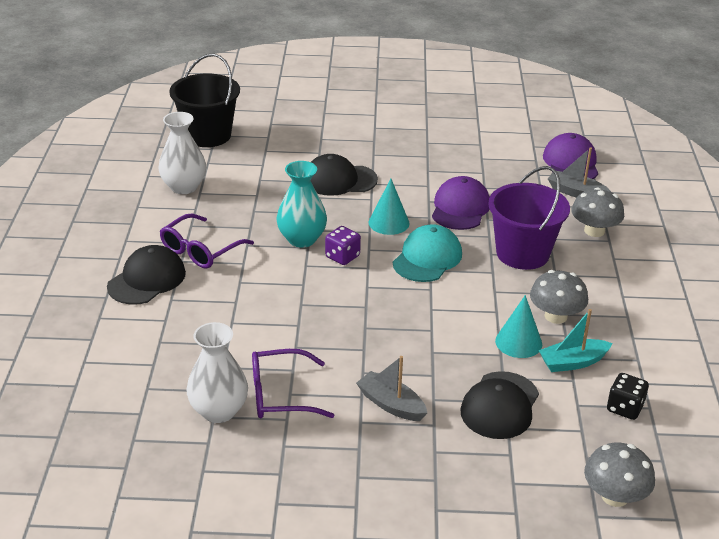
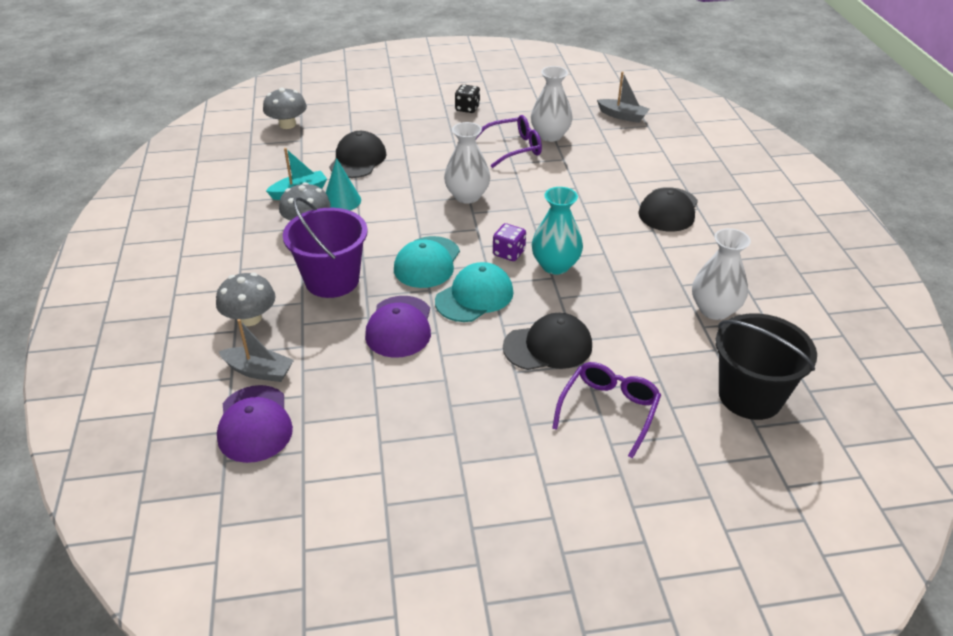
camera: 170 degrees right, 5 degrees up
purple glasses [160,214,254,268] -> purple glasses moved to [552,362,661,459]
grey boat [356,356,427,421] -> grey boat moved to [597,71,650,123]
turquoise cone [369,179,410,235] -> turquoise cap [435,262,514,322]
black dice [607,373,649,420] -> black dice moved to [455,84,480,113]
none -> white vase [444,122,490,204]

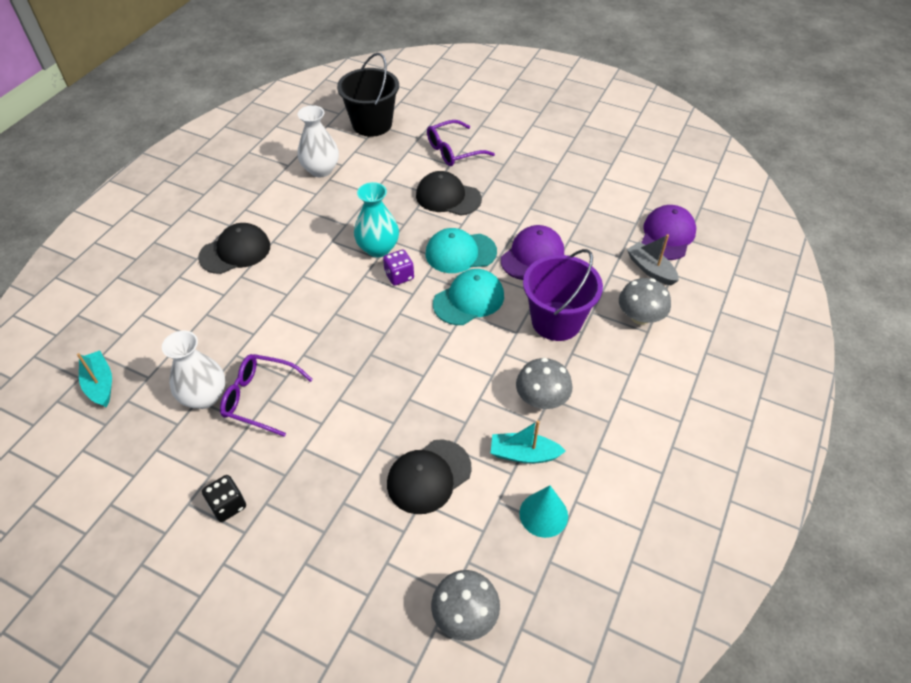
camera: 145 degrees left, 10 degrees up
turquoise cone [326,158,361,211] -> turquoise cone moved to [519,485,568,538]
white vase [444,122,490,204] -> none
grey boat [597,71,650,123] -> turquoise boat [77,350,112,407]

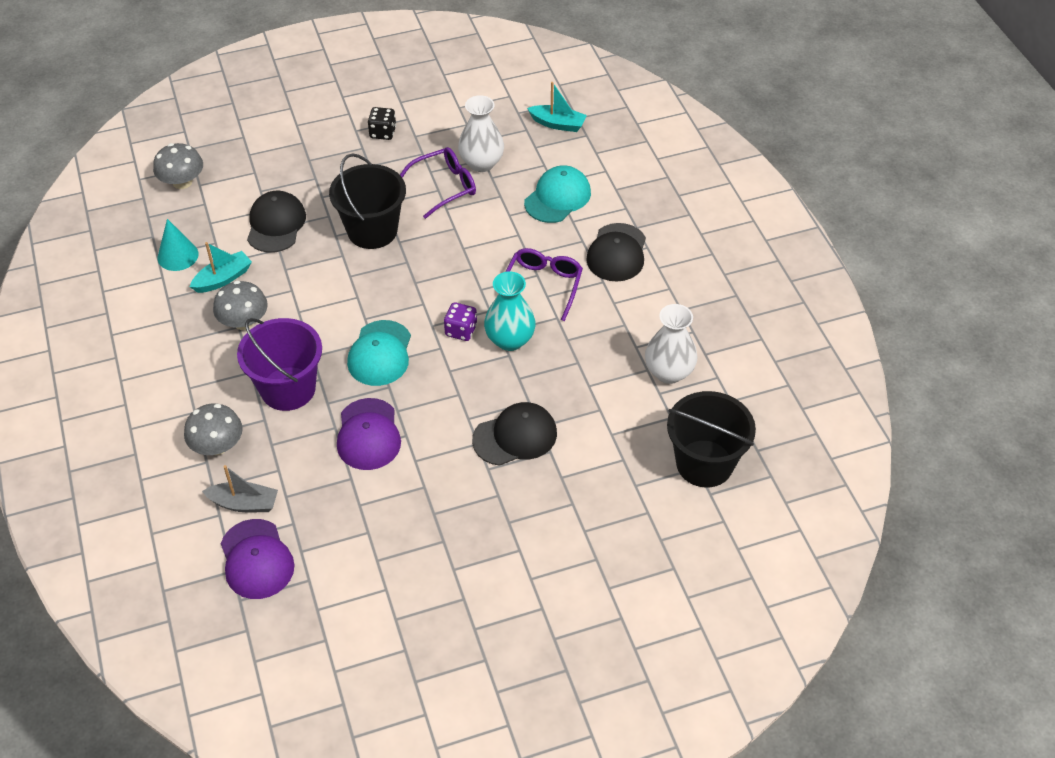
camera: 135 degrees right, 0 degrees up
turquoise cap [426,228,497,273] -> turquoise cap moved to [524,165,591,223]
purple glasses [427,120,495,166] -> purple glasses moved to [506,248,583,321]
none -> black bucket [329,153,406,249]

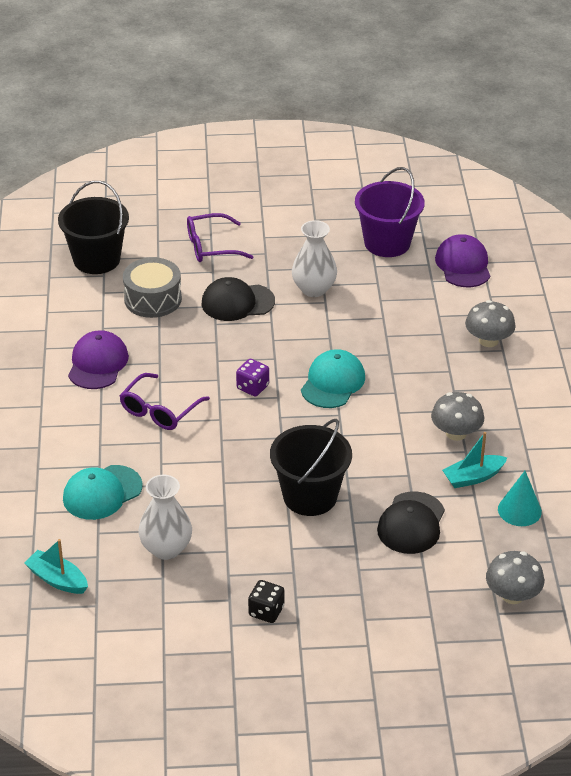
camera: 165 degrees left, 10 degrees down
grey boat [202,465,278,512] -> none
purple bucket [237,318,322,411] -> purple bucket moved to [355,167,425,257]
purple cap [337,398,401,470] -> purple cap moved to [68,330,129,389]
purple glasses [400,147,476,219] -> purple glasses moved to [187,213,253,262]
turquoise vase [484,272,536,351] -> none
black cap [586,223,646,281] -> none
white vase [645,304,698,384] -> white vase moved to [292,220,337,297]
none -> grey drum [123,257,182,318]

